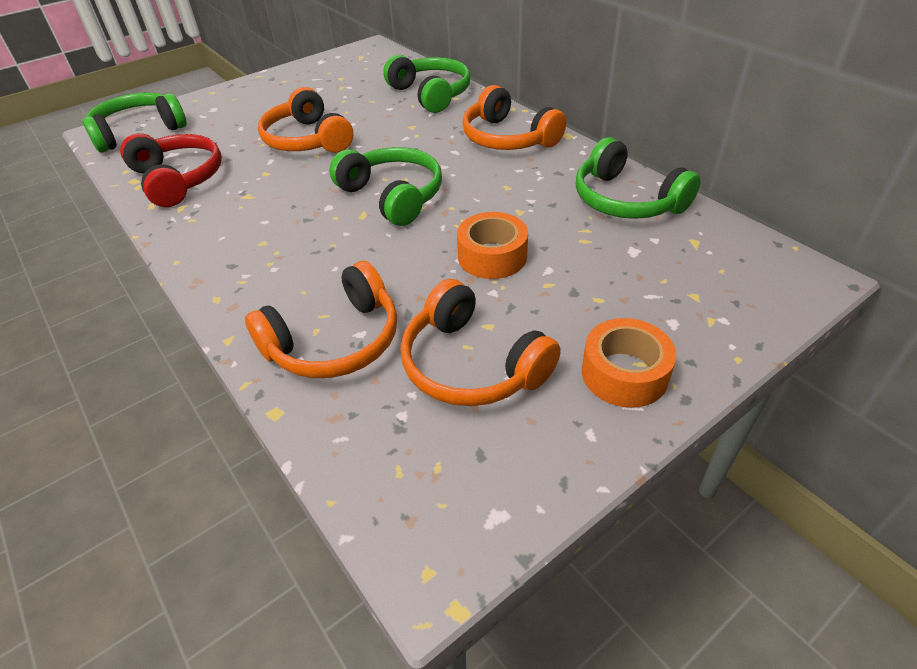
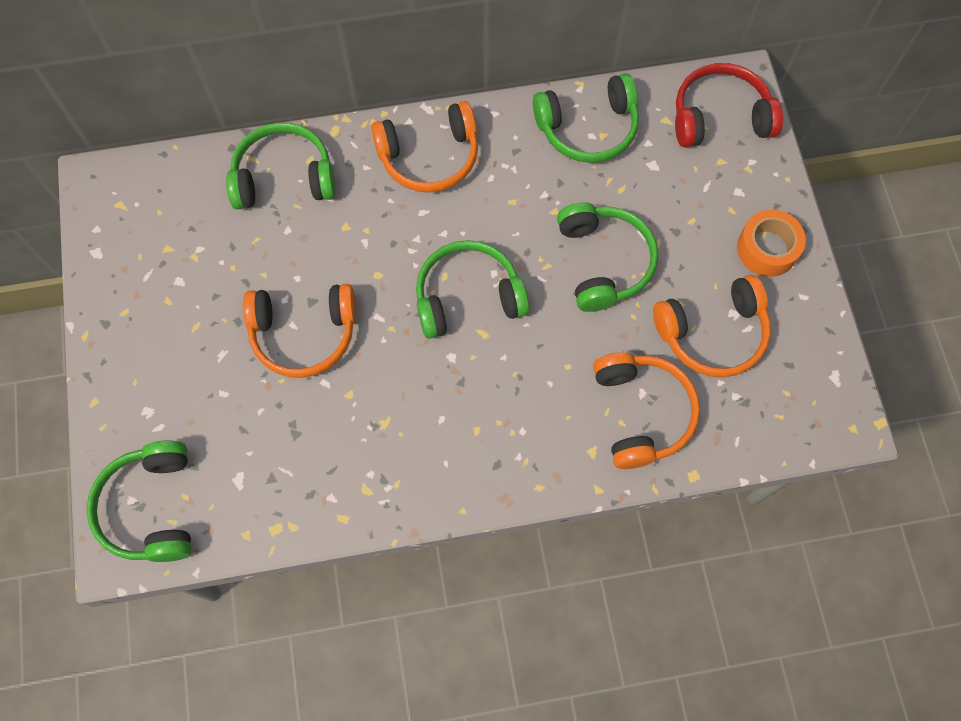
camera: 65 degrees left, 25 degrees up
red headphones [120,133,222,207] -> red headphones moved to [675,63,783,147]
orange tape [457,212,528,279] -> green headphones [557,202,658,312]

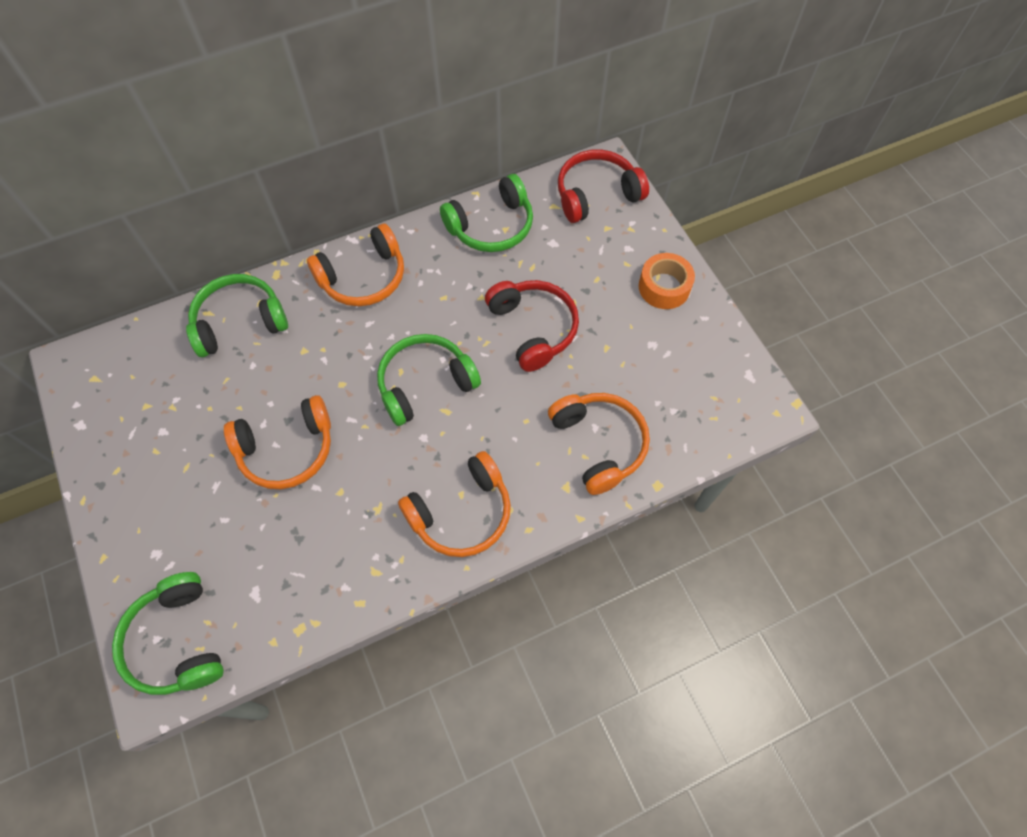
camera: 15 degrees left, 5 degrees down
green headphones [557,202,658,312] -> red headphones [485,280,579,372]
orange headphones [653,275,771,377] -> orange headphones moved to [398,451,511,557]

